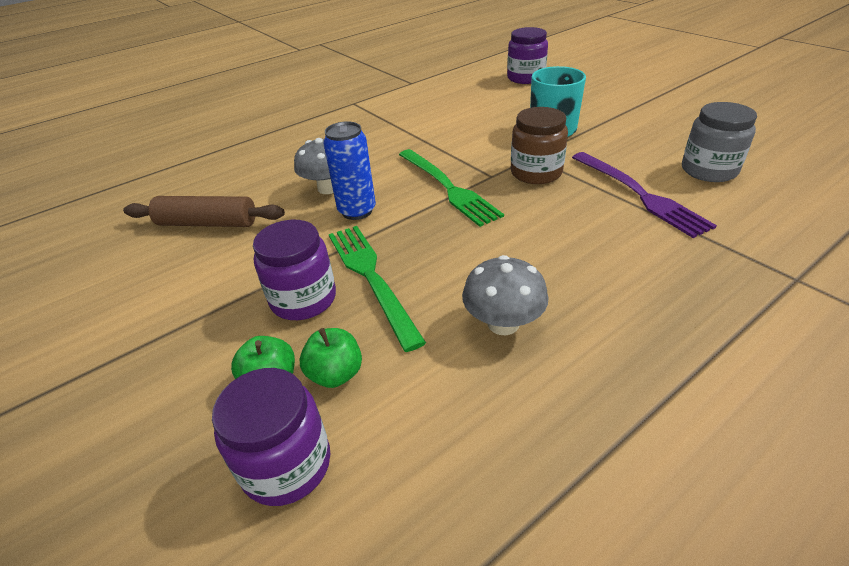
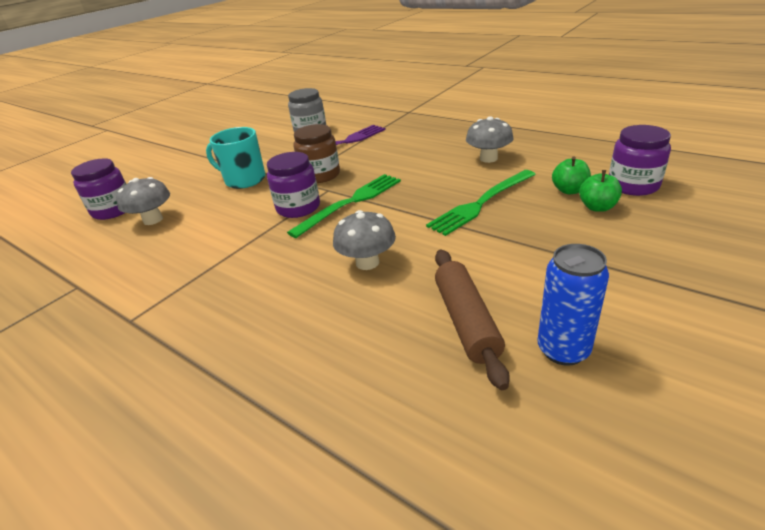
camera: 105 degrees left, 5 degrees down
purple jar [253,220,336,320] -> purple jar moved to [267,152,320,218]
blue can [323,121,376,220] -> blue can moved to [538,244,609,366]
none -> grey mushroom [116,177,170,225]

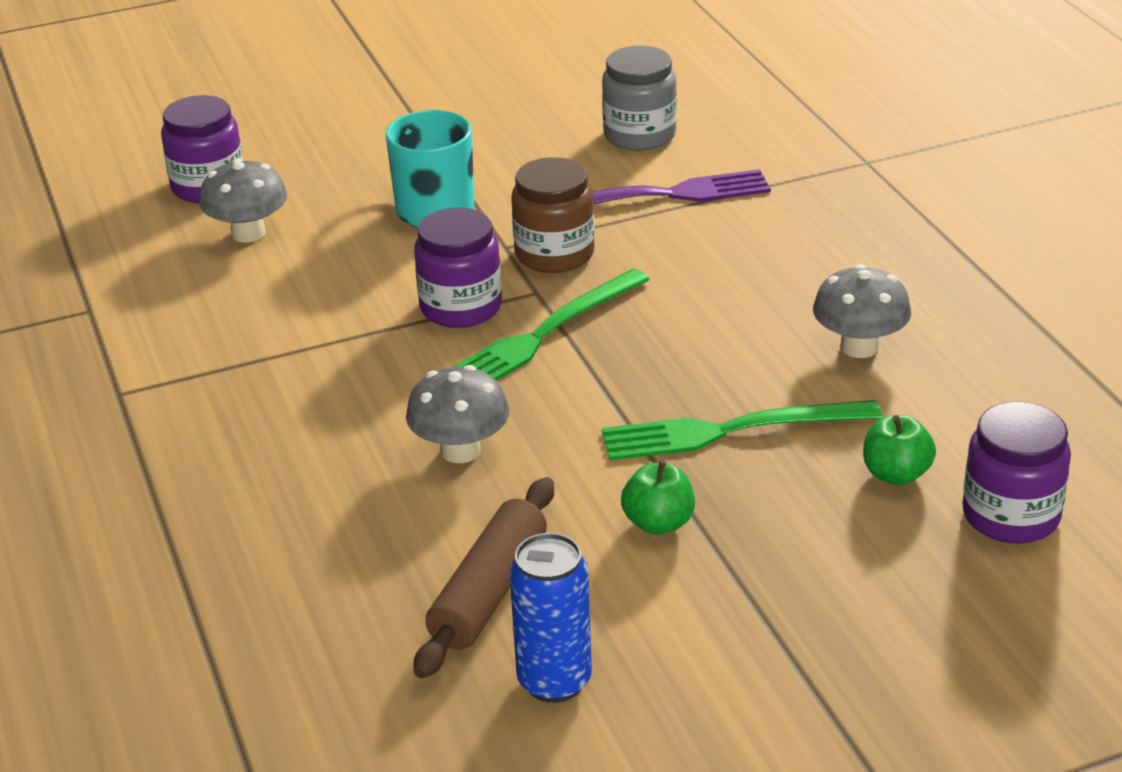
camera: 30 degrees right, 0 degrees up
green fork [287,174,401,238] -> green fork turned 150 degrees clockwise [453,269,650,381]
green apple [579,170,622,212] -> green apple moved to [621,460,695,535]

